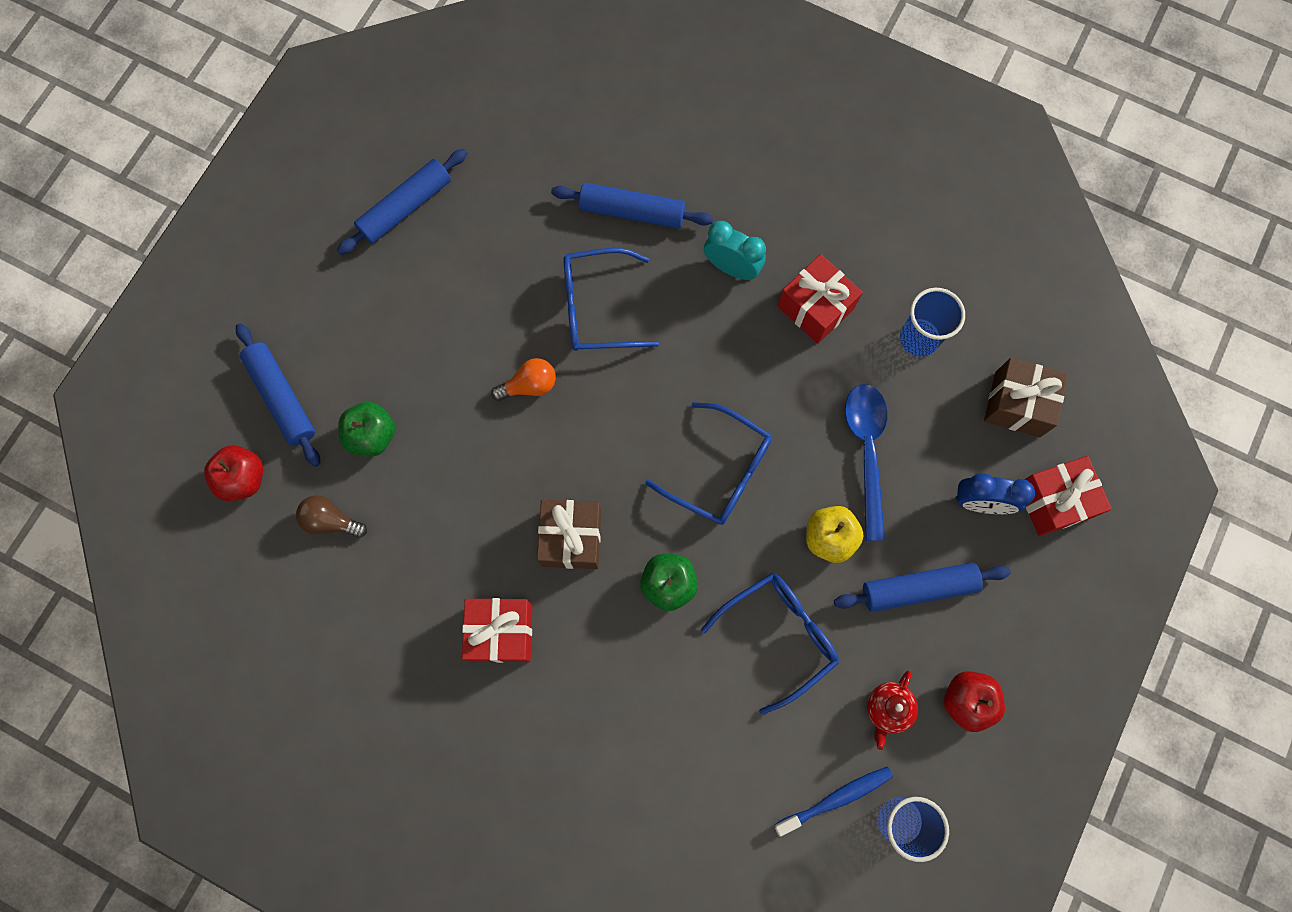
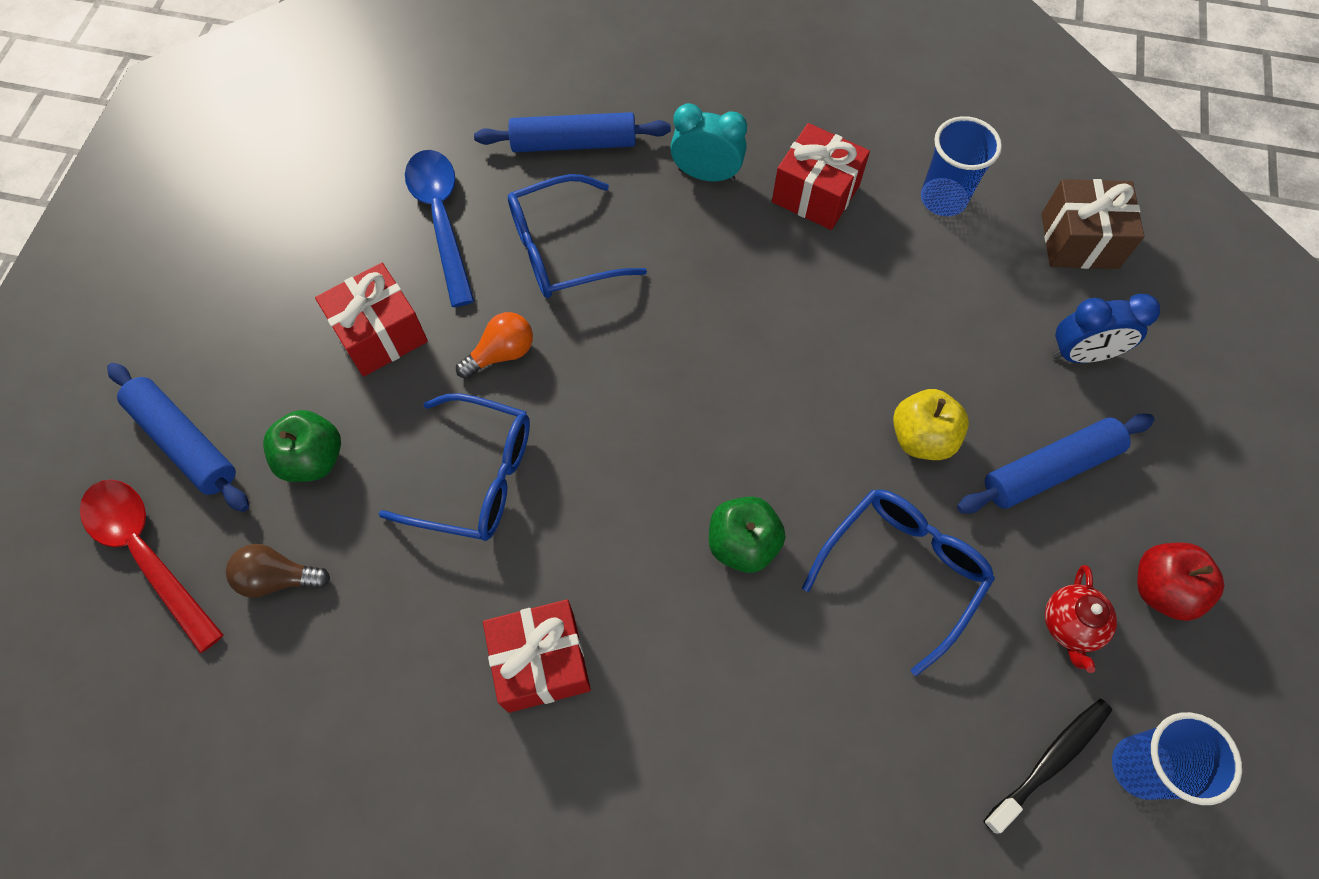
camera: 15 degrees left, 10 degrees down
red apple [204,445,263,501] -> red spoon [80,479,224,653]
blue rolling pin [337,149,467,255] -> none
brown gift [537,500,601,569] -> none
blue glasses [645,402,772,525] -> blue glasses moved to [379,393,530,541]
blue toothbrush [774,766,893,837] -> black toothbrush [983,699,1112,834]
blue spoon [845,384,888,541] -> blue spoon moved to [405,150,474,307]
red gift [1024,456,1112,536] -> red gift moved to [315,263,428,377]

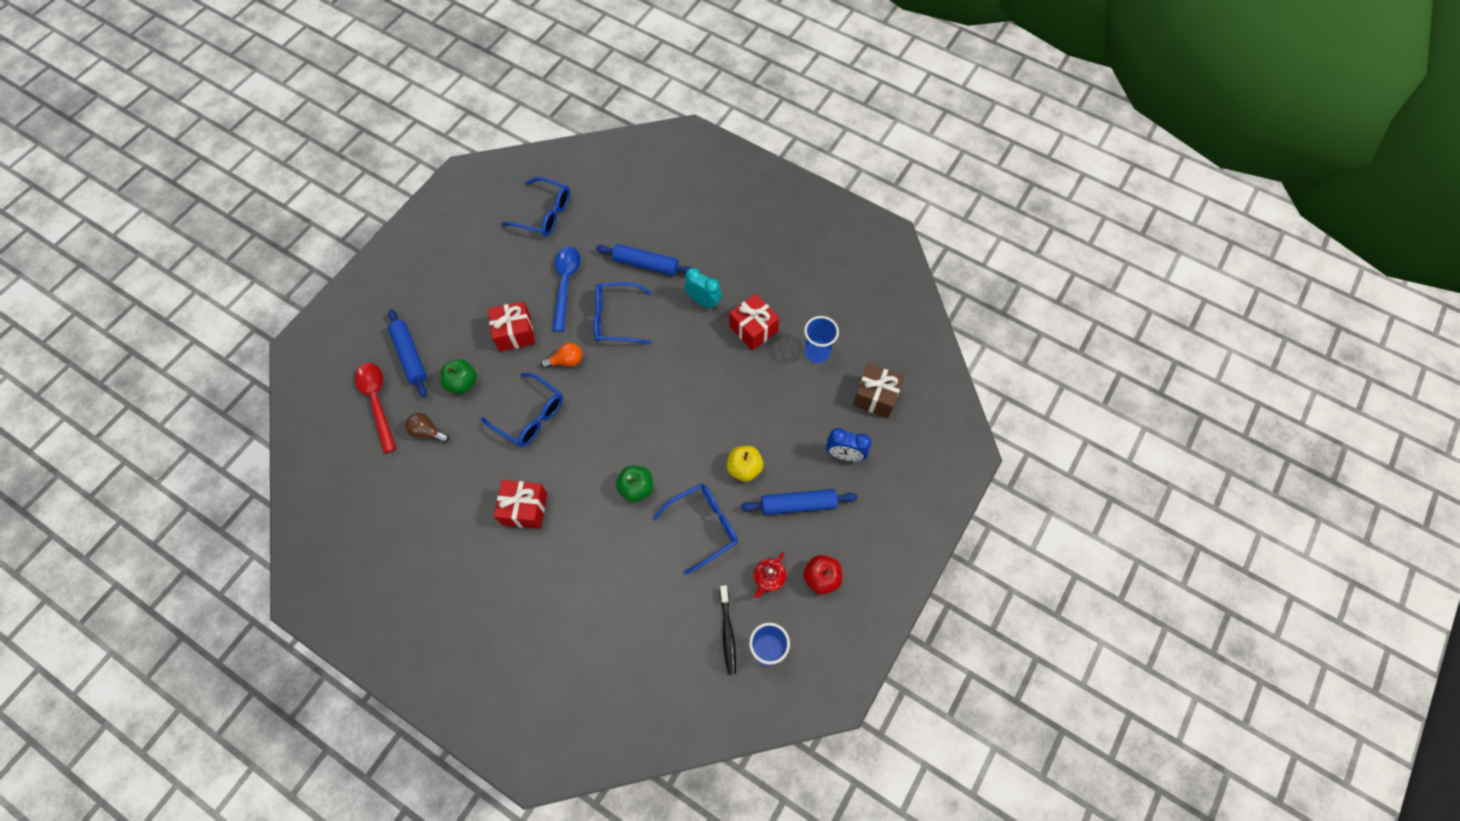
camera: 20 degrees right, 0 degrees up
black toothbrush [983,699,1112,834] -> black toothbrush turned 105 degrees clockwise [720,585,736,675]
none -> blue glasses [502,177,570,236]

